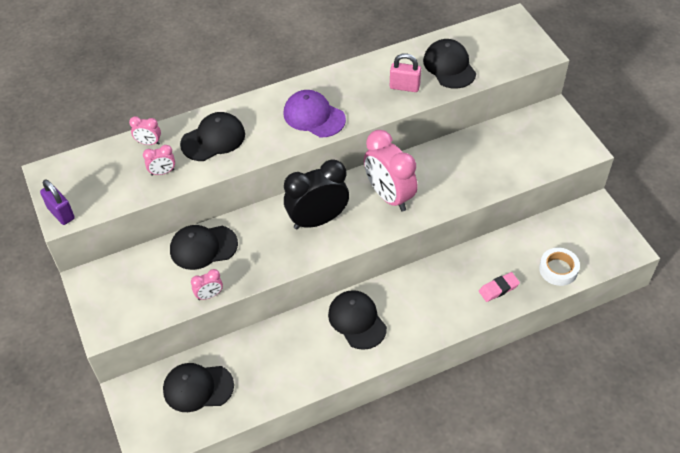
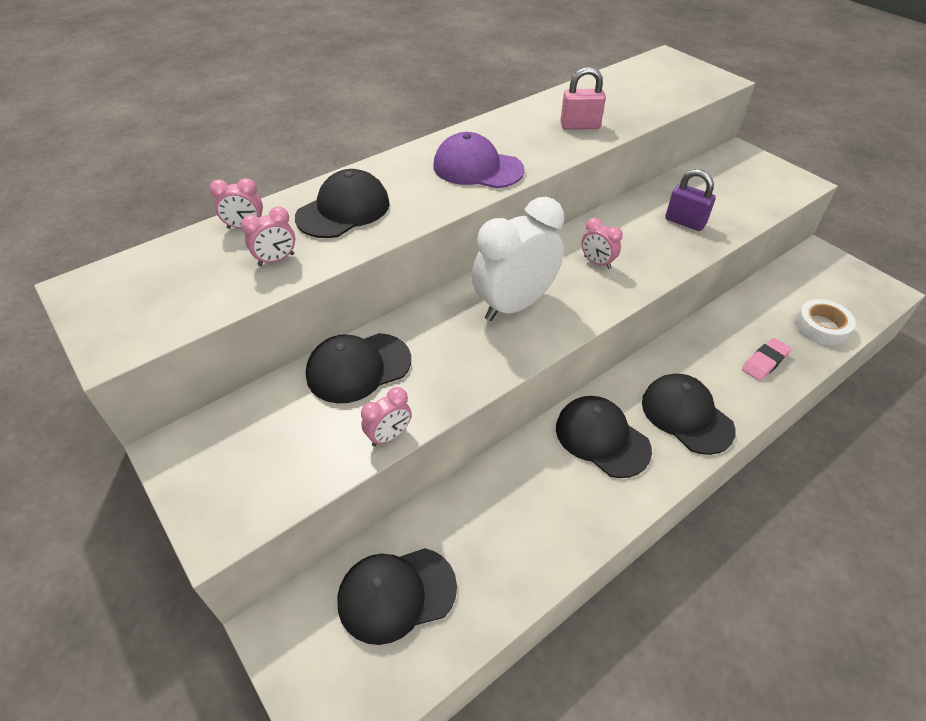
camera: 15 degrees left, 5 degrees down
purple padlock [40,179,75,225] -> purple padlock moved to [665,169,716,231]
black clock [284,159,349,229] -> white clock [472,197,565,321]
pink clock [364,130,418,211] -> pink clock [581,217,623,269], size x0.45
black cap [423,39,476,89] -> black cap moved to [642,374,736,455]

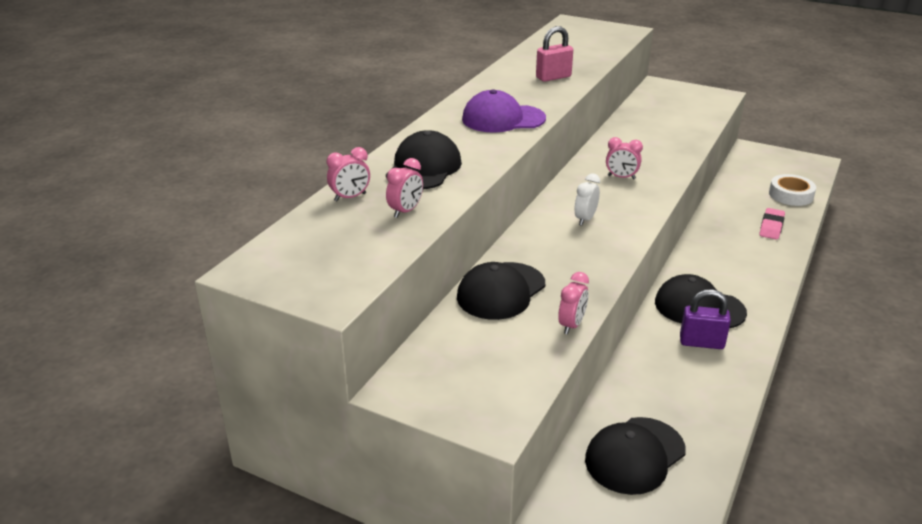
camera: 25 degrees left, 15 degrees down
white clock [472,197,565,321] -> white clock [574,174,600,226], size x0.45
black cap [642,374,736,455] -> none
purple padlock [665,169,716,231] -> purple padlock moved to [680,289,731,349]

